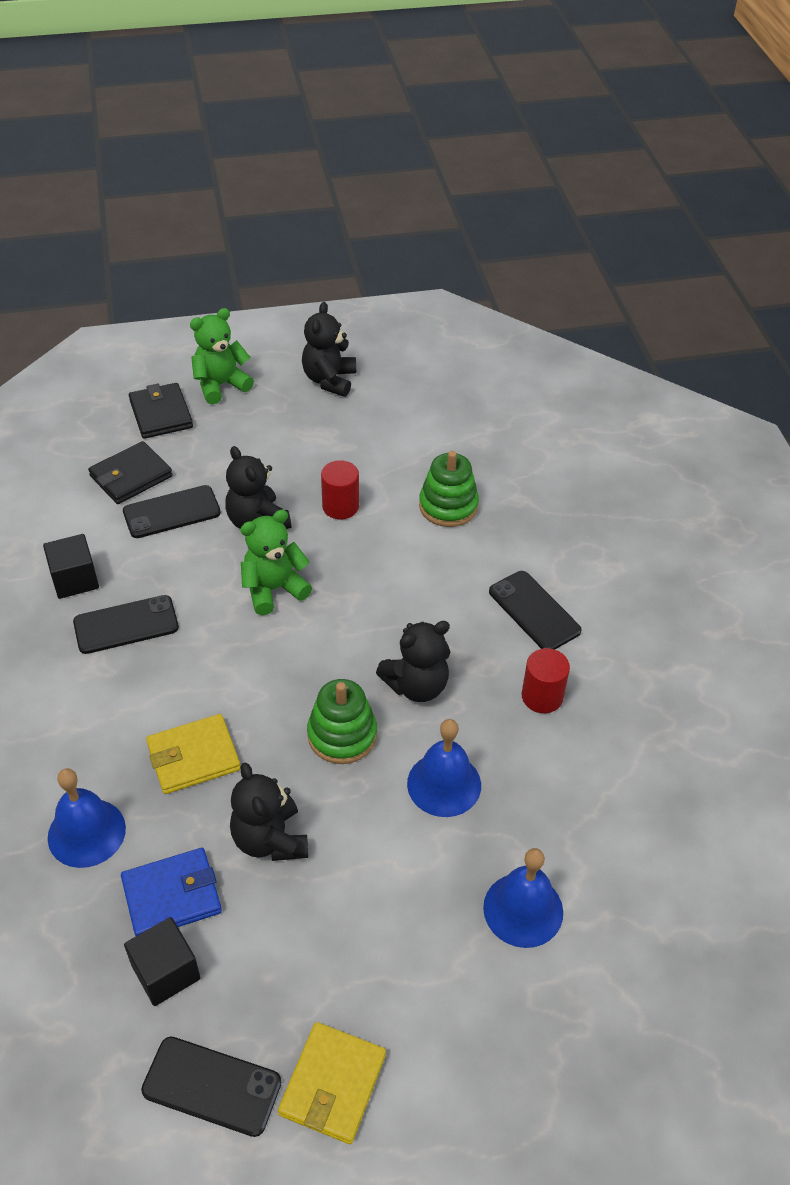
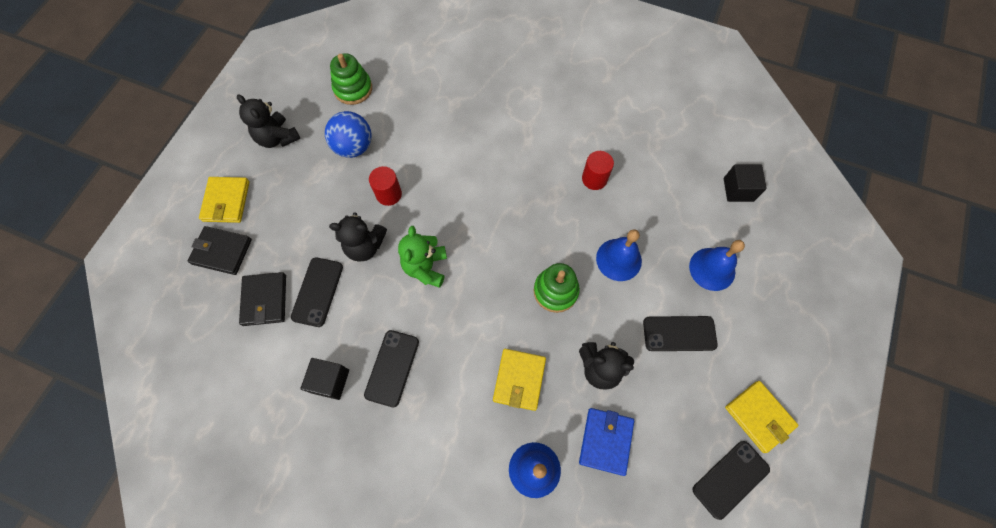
camera: 55 degrees left, 20 degrees up
black cube [124,917,201,1006] -> black cube moved to [724,164,767,202]
green teddy bear [190,308,254,404] -> yellow wallet [199,177,249,223]
black teddy bear [376,621,450,702] -> none
green stacking toy [419,451,479,527] -> green stacking toy moved to [330,53,372,105]
black phone [489,571,582,650] -> black phone moved to [643,316,718,351]
none -> blue ball [325,111,371,158]

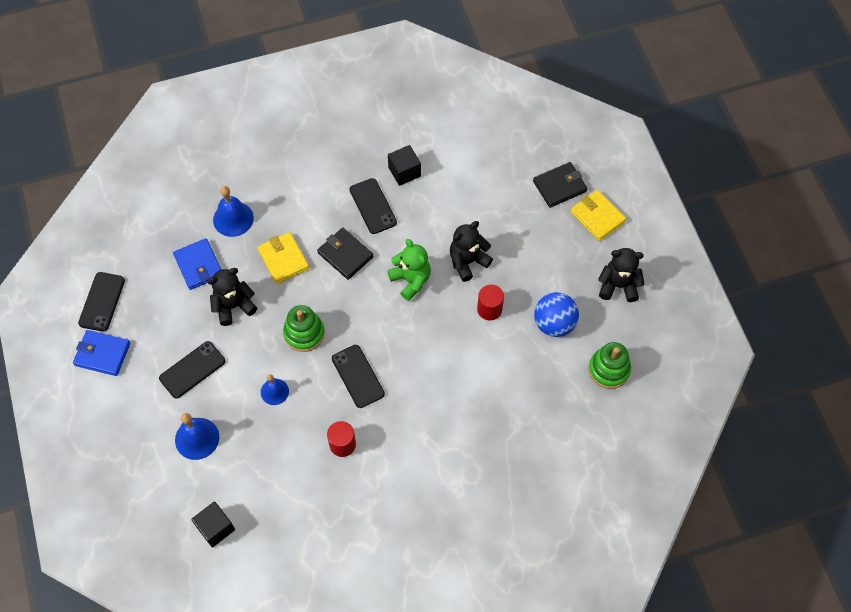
camera: 140 degrees right, 5 degrees down
black wallet [239,272,286,326] -> black wallet moved to [317,228,374,280]
black phone [291,257,343,327] -> black phone moved to [332,345,385,408]
blue bell [596,229,642,281] -> blue bell [261,374,289,405], size x0.65
yellow wallet [725,381,799,453] -> blue wallet [73,330,130,376]

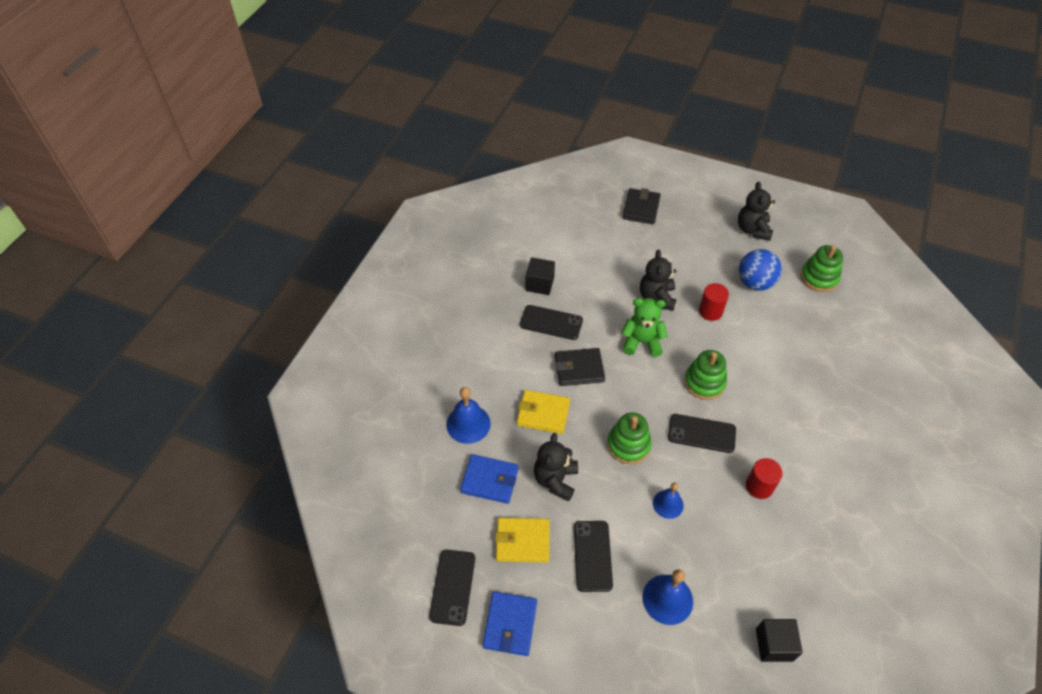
camera: 50 degrees left, 10 degrees down
blue wallet [73,330,130,376] -> blue wallet turned 45 degrees counterclockwise [483,591,537,656]
black phone [78,272,125,332] -> black phone turned 45 degrees clockwise [429,550,475,626]
yellow wallet [571,190,626,241] -> yellow wallet moved to [495,518,550,563]
black teddy bear [598,248,645,302] -> black teddy bear turned 45 degrees counterclockwise [738,182,775,241]
none -> green stacking toy [684,350,727,400]

